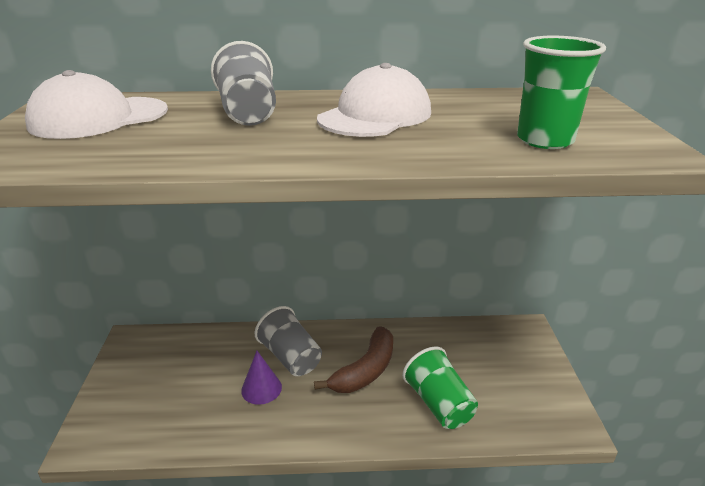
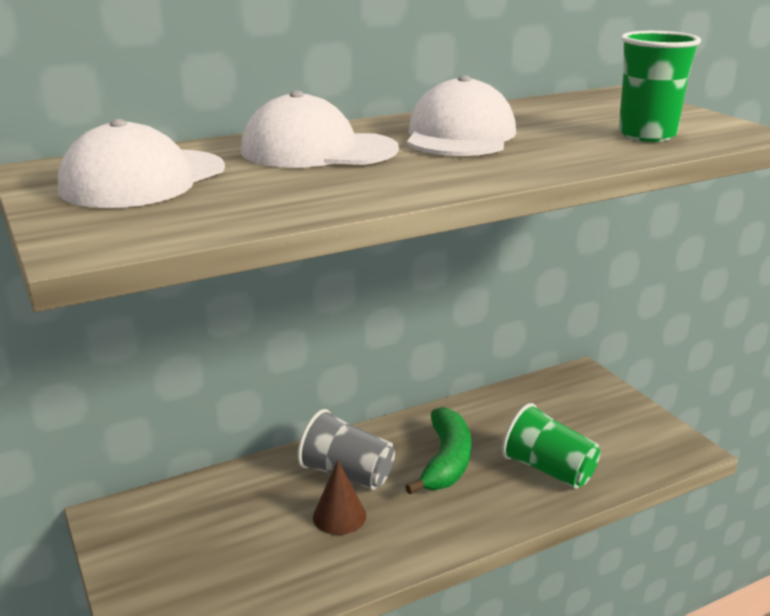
camera: 25 degrees left, 5 degrees down
grey cup [211,41,276,126] -> white cap [241,91,399,168]
purple cone [241,351,282,405] -> brown cone [313,461,366,535]
brown banana [314,326,393,393] -> green banana [405,407,471,494]

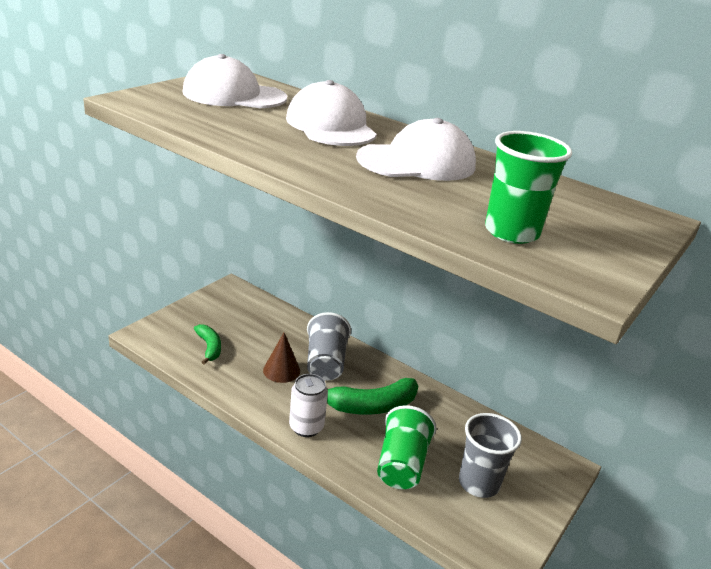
camera: 60 degrees right, 5 degrees up
none -> green banana [194,324,221,365]
none -> white can [289,374,328,437]
none -> grey cup [459,413,522,498]

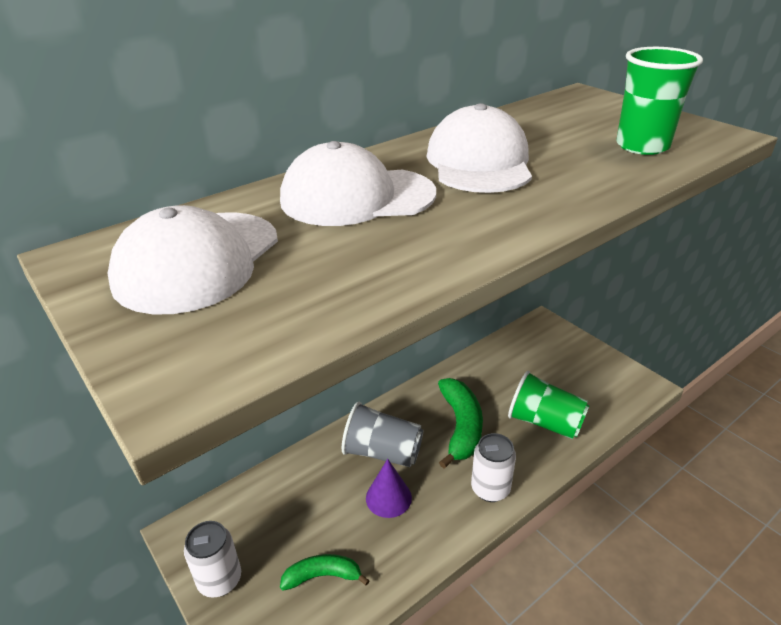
camera: 70 degrees left, 5 degrees up
brown cone [263,333,300,383] -> purple cone [366,459,412,518]
grey cup [459,413,522,498] -> none
none -> white can [184,521,241,598]

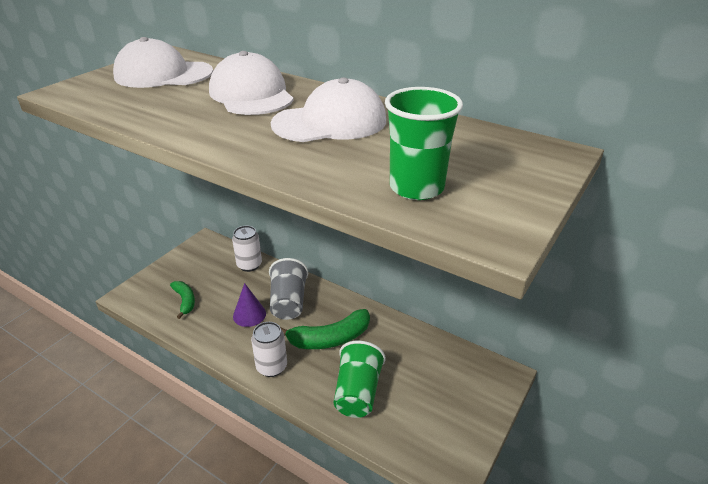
camera: 70 degrees right, 0 degrees up
white can [184,521,241,598] -> white can moved to [232,226,262,272]

